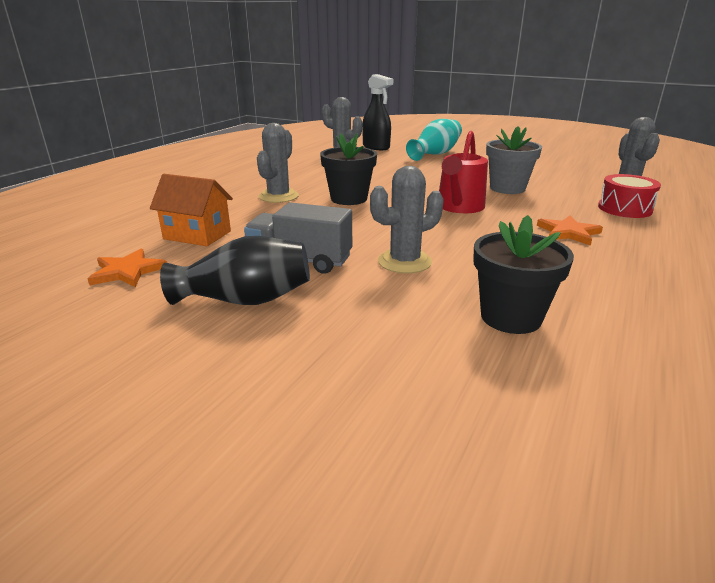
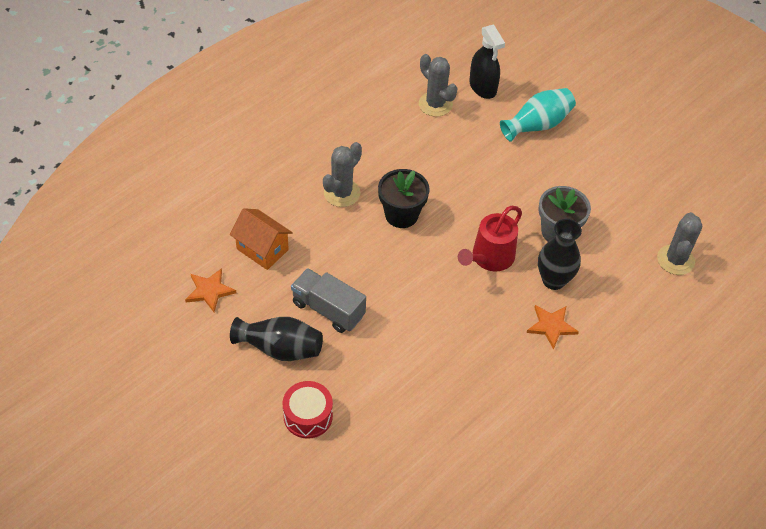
camera: 15 degrees right, 25 degrees up
grey cactus [370,166,444,274] -> none
black flower pot [473,215,574,334] -> none
red drum [598,174,661,218] -> red drum moved to [283,381,333,439]
none -> black vase [538,219,582,290]

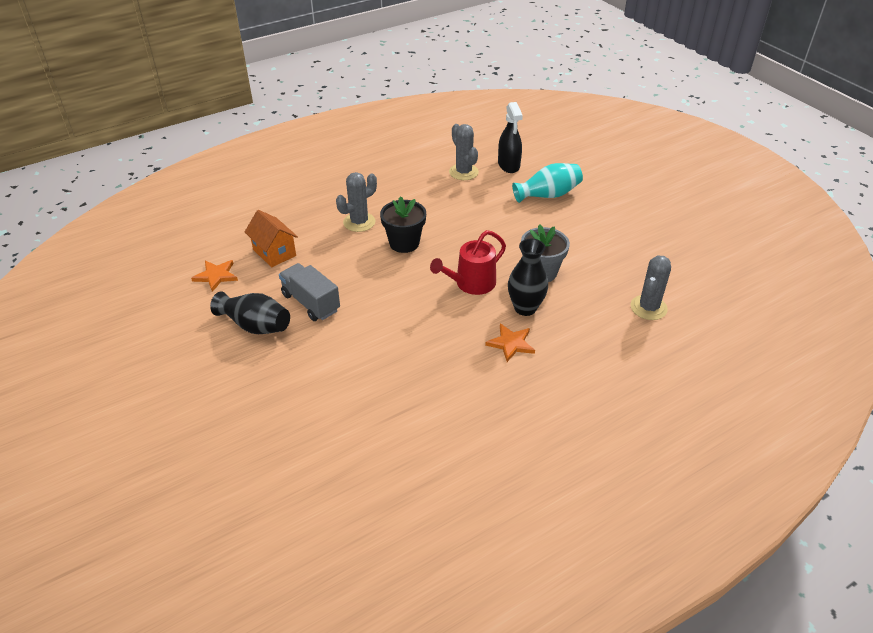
camera: 15 degrees right, 10 degrees down
red drum [283,381,333,439] -> none

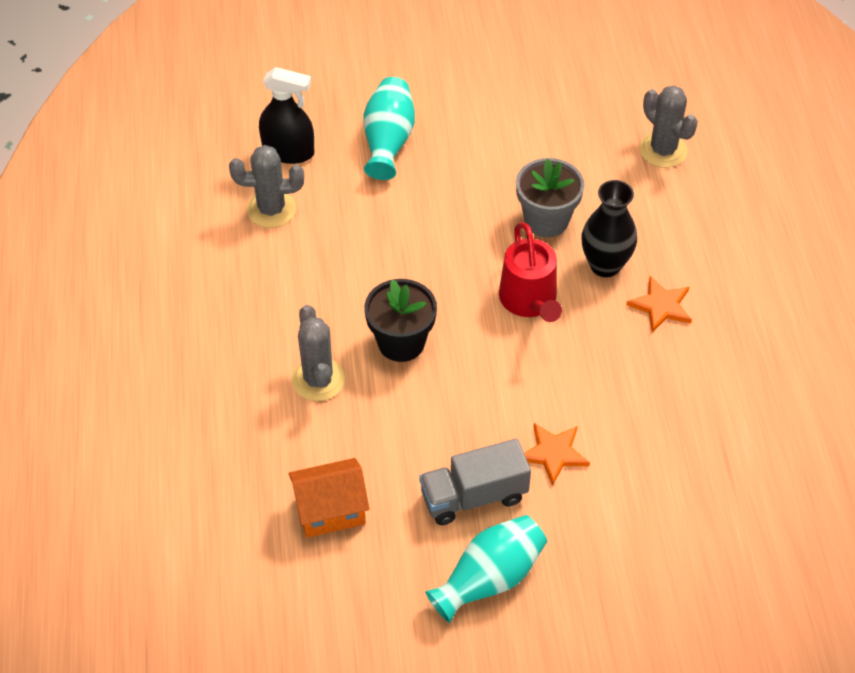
camera: 65 degrees left, 10 degrees up
orange star [191,260,238,292] -> orange star moved to [524,423,590,486]
black vase [210,292,290,334] -> turquoise vase [425,515,547,623]

